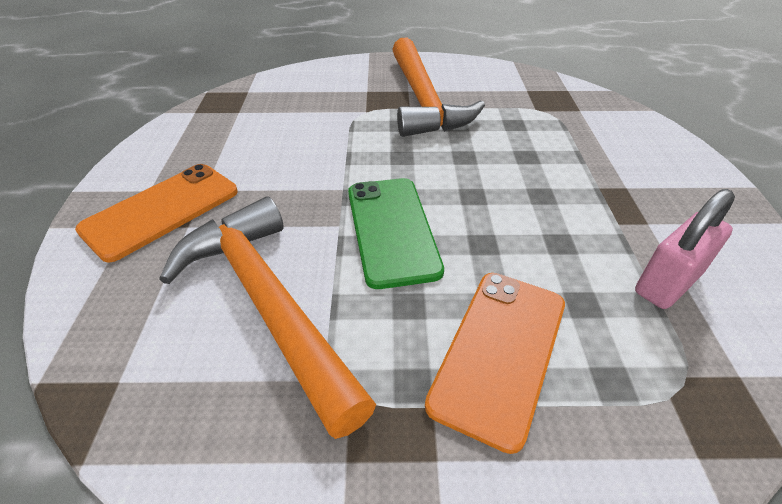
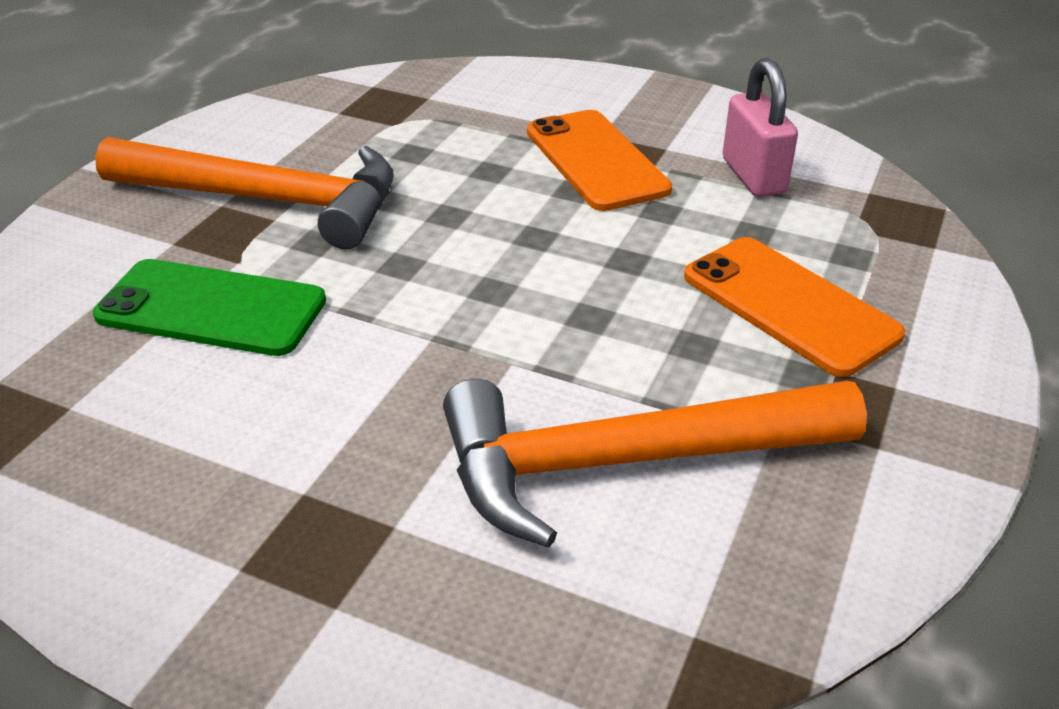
camera: 65 degrees left, 5 degrees down
orange phone [75,164,238,263] -> orange phone moved to [527,110,672,211]
green phone [348,178,444,289] -> green phone moved to [93,259,326,356]

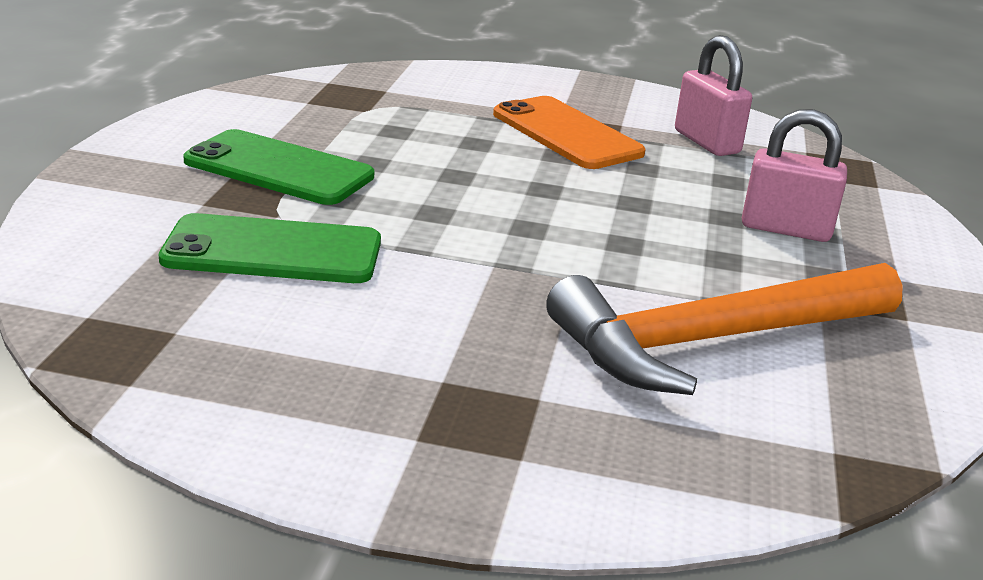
camera: 15 degrees left, 10 degrees down
orange hammer [95,137,394,249] -> green phone [183,129,374,205]
orange phone [684,237,905,377] -> pink padlock [742,109,847,242]

